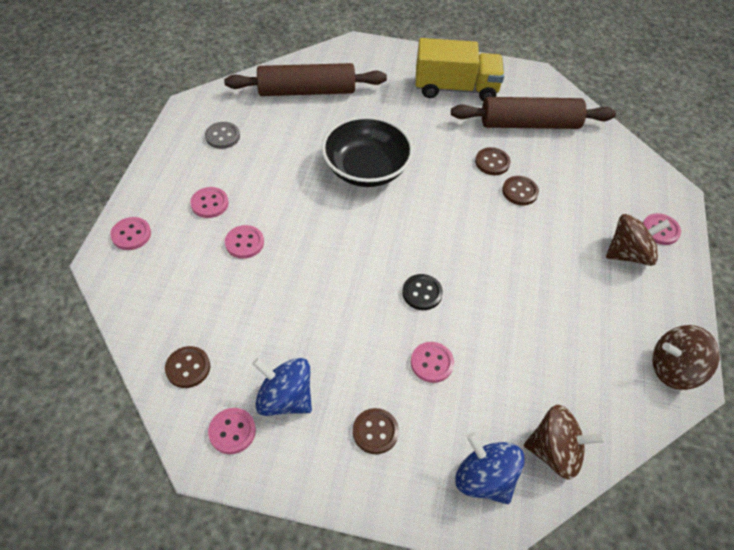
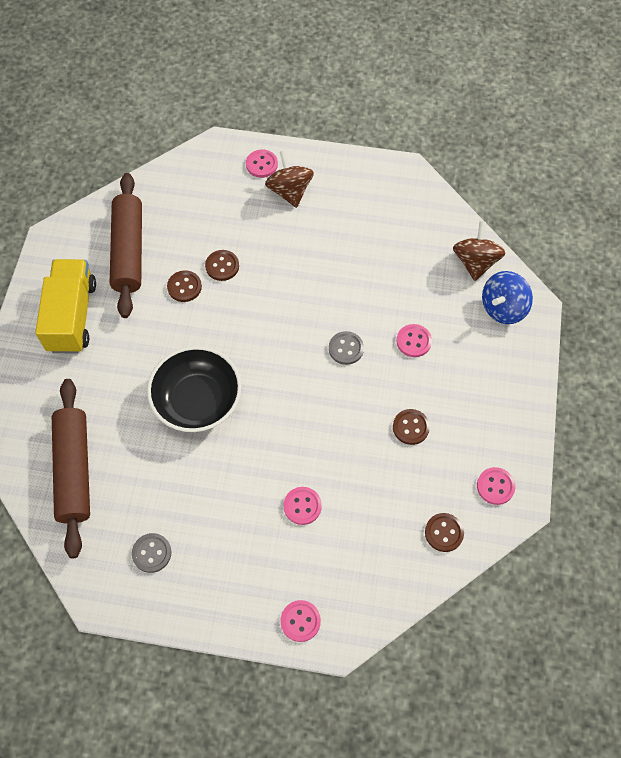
camera: 90 degrees left, 10 degrees up
pink button [190,187,229,218] -> none
blue spinning top [252,358,312,416] -> none
brown button [353,408,399,454] -> brown button moved to [393,409,430,445]
black button [402,274,443,310] -> grey button [329,331,364,365]
brown spinning top [653,325,720,390] -> none

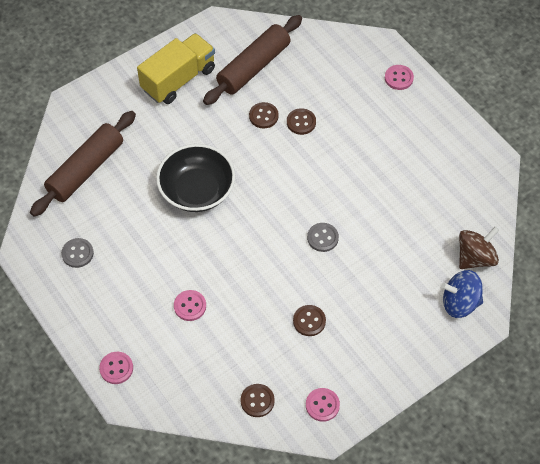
camera: 45 degrees right, 5 degrees down
brown spinning top [265,150,314,208] -> none
pink button [396,324,432,357] -> none

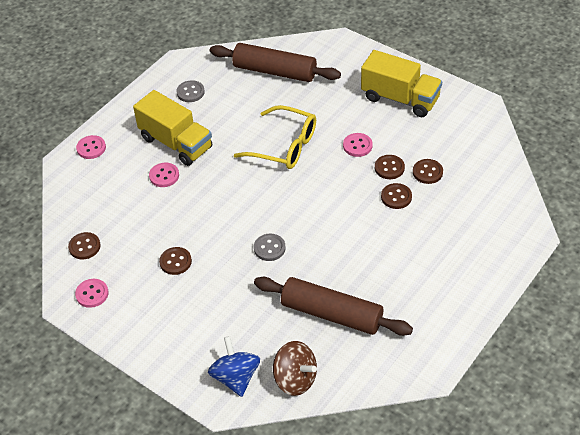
camera: 75 degrees right, 10 degrees down
black bowl [156,144,235,212] -> yellow glasses [234,105,316,169]
brown rolling pin [203,15,302,105] -> brown rolling pin moved to [254,277,413,336]
pink button [385,65,414,90] -> pink button moved to [343,133,373,157]
none -> yellow truck [133,90,212,166]
none -> brown button [413,159,443,184]

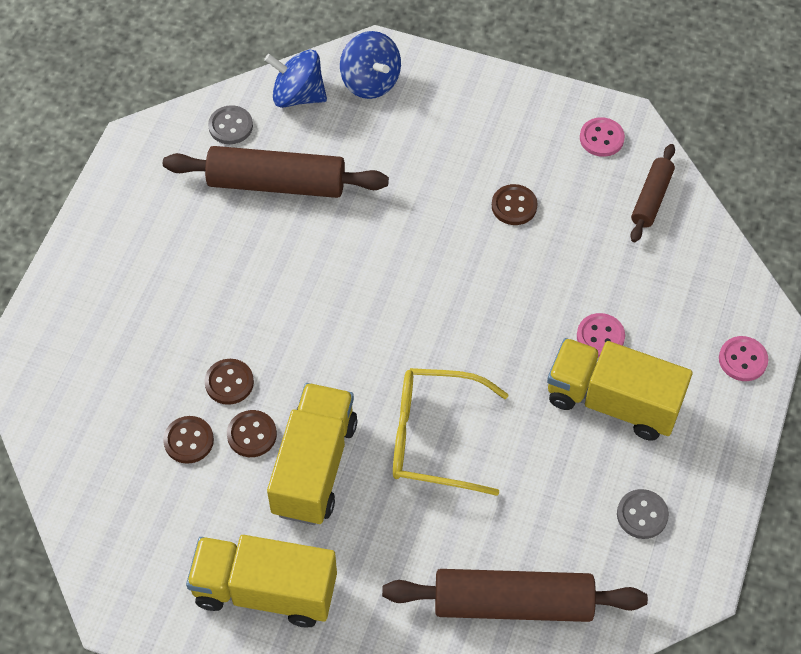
camera: 160 degrees right, 10 degrees up
brown button [68,232,101,259] -> brown rolling pin [630,144,675,242]
grey button [254,234,286,261] -> grey button moved to [208,105,253,144]
brown spinning top [273,341,317,396] -> blue spinning top [264,50,327,108]
pink button [343,133,373,157] -> yellow truck [267,383,358,525]

